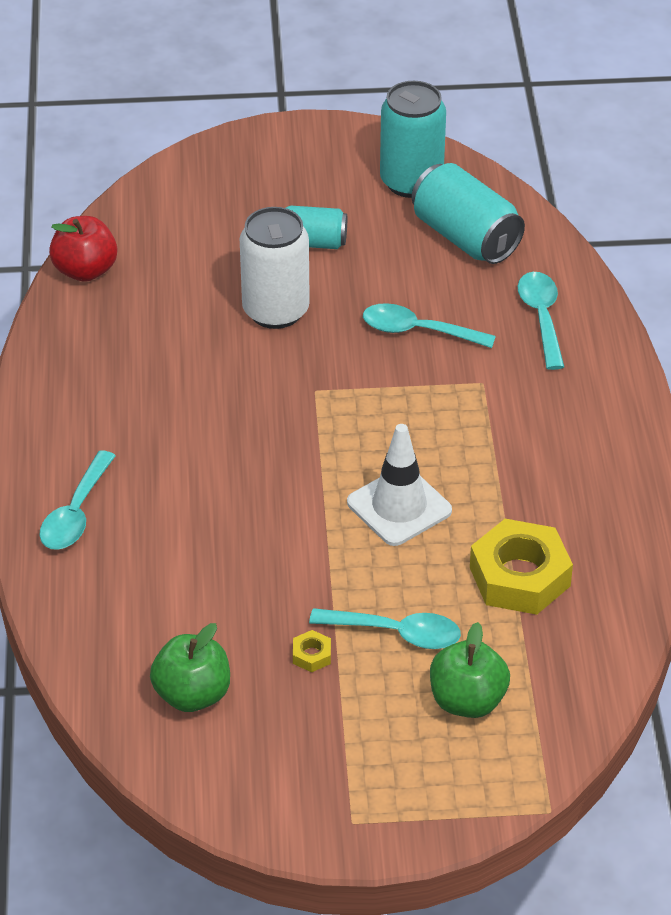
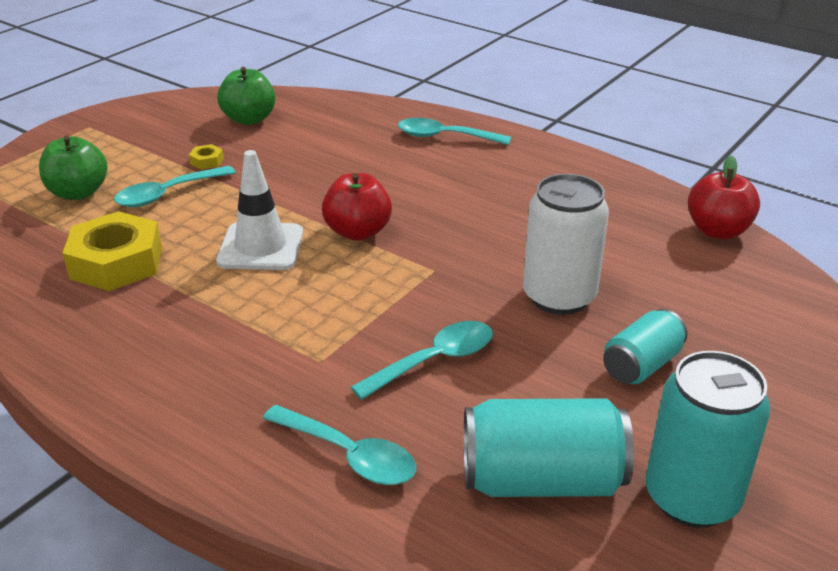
camera: 130 degrees right, 10 degrees down
turquoise spoon [40,450,116,550] -> turquoise spoon turned 45 degrees counterclockwise [398,118,511,145]
none -> red apple [322,173,392,241]

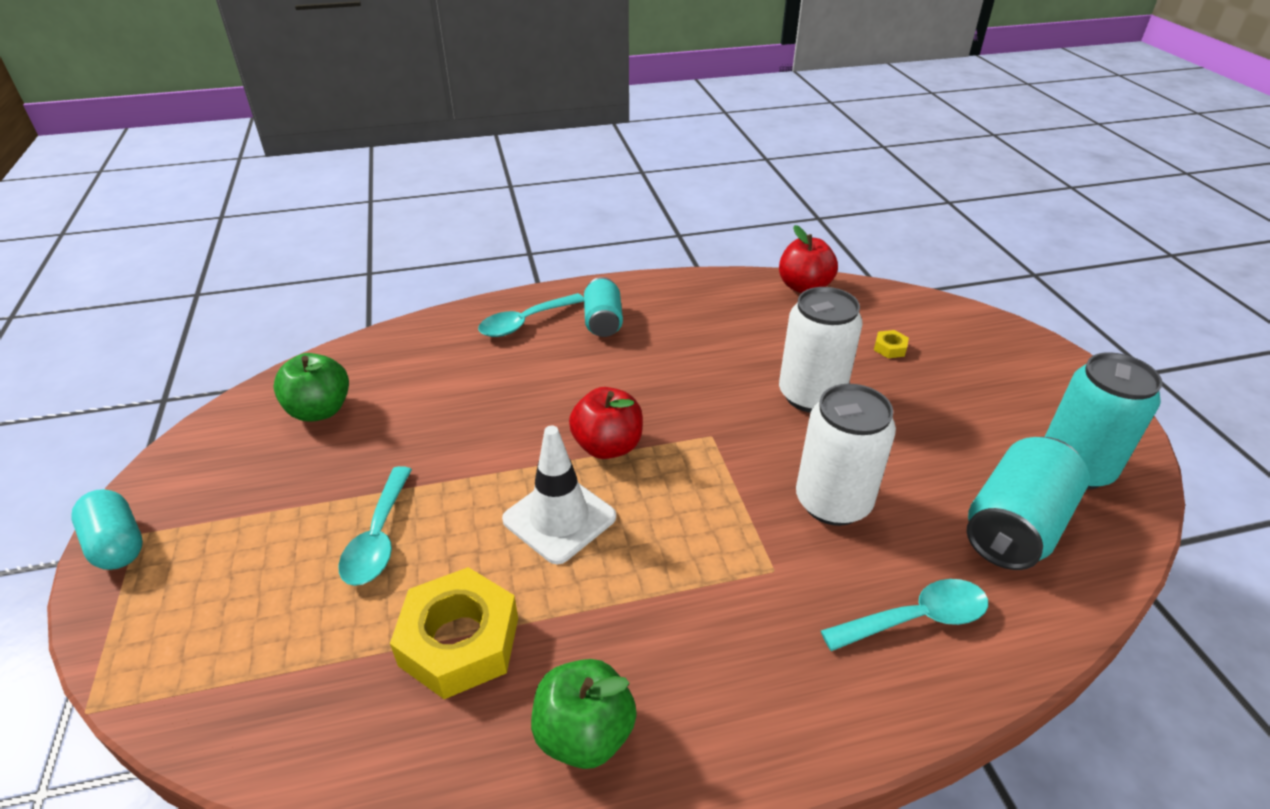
camera: 50 degrees left, 5 degrees up
green apple [39,136,108,200] -> green apple moved to [531,659,637,769]
yellow nut [189,144,224,170] -> yellow nut moved to [874,330,909,358]
turquoise spoon [351,321,493,400] -> white can [796,384,896,526]
turquoise can [603,309,688,384] -> turquoise can moved to [584,277,623,337]
none -> turquoise capsule [71,489,143,570]

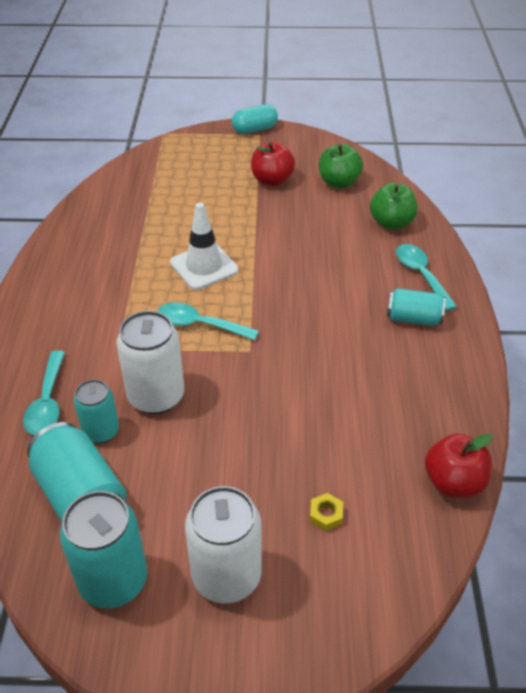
camera: 105 degrees right, 5 degrees up
turquoise spoon [338,466,412,586] -> turquoise spoon moved to [157,302,259,340]
yellow nut [390,567,518,699] -> none
green apple [531,659,637,769] -> green apple moved to [370,183,418,230]
red apple [569,387,643,459] -> red apple moved to [251,142,295,186]
white can [779,287,863,413] -> white can moved to [185,486,262,603]
none -> turquoise can [74,379,119,443]

